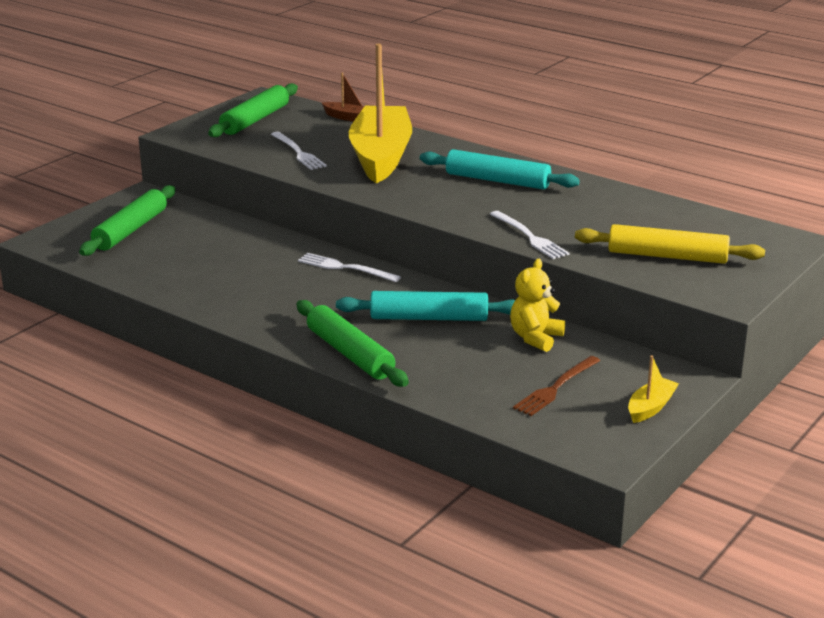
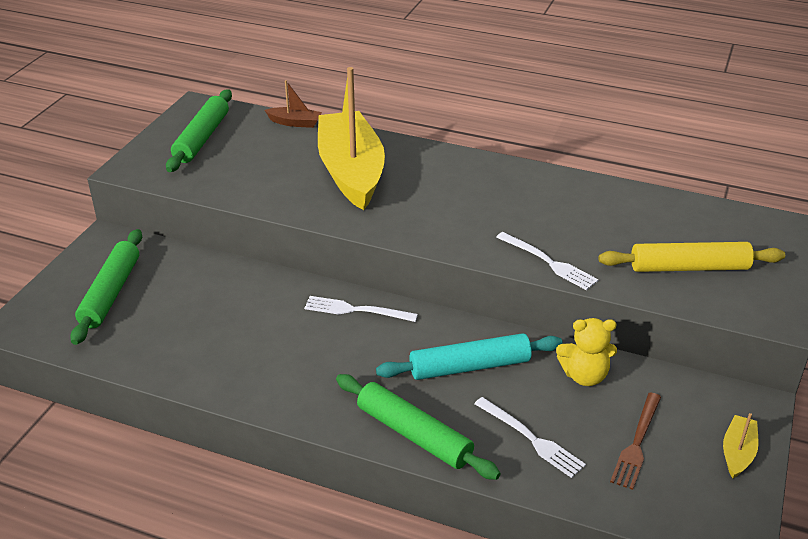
camera: 15 degrees left, 10 degrees up
white fork [271,132,327,170] -> white fork moved to [475,397,586,478]
turquoise rolling pin [420,149,580,190] -> none
yellow teddy bear [510,259,565,352] -> yellow teddy bear turned 105 degrees counterclockwise [556,318,617,386]

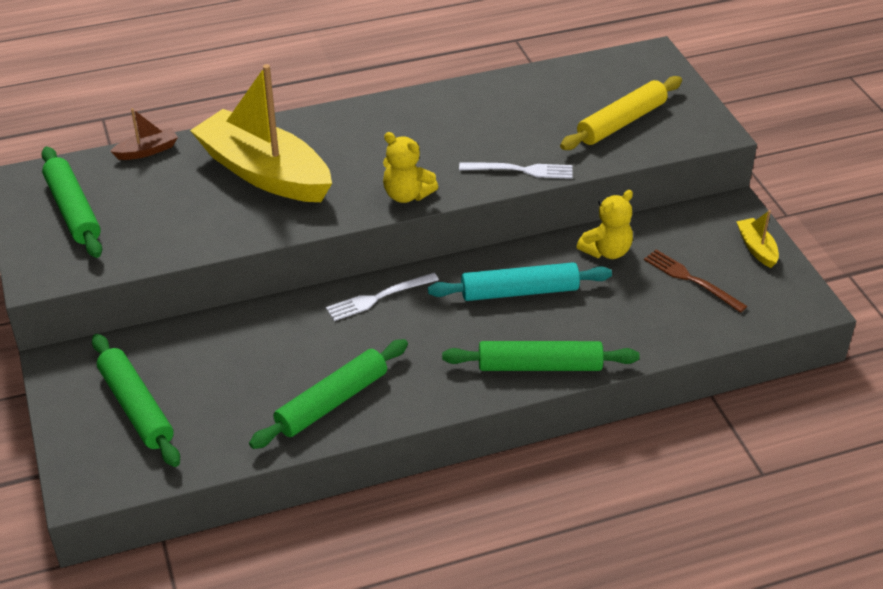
camera: 40 degrees left, 5 degrees up
turquoise rolling pin [376,333,563,380] -> turquoise rolling pin turned 45 degrees clockwise [428,262,612,301]
white fork [475,397,586,478] -> none
brown fork [610,392,661,490] -> brown fork turned 150 degrees clockwise [644,250,747,313]
none -> green rolling pin [249,339,408,449]
none -> yellow teddy bear [383,132,438,203]

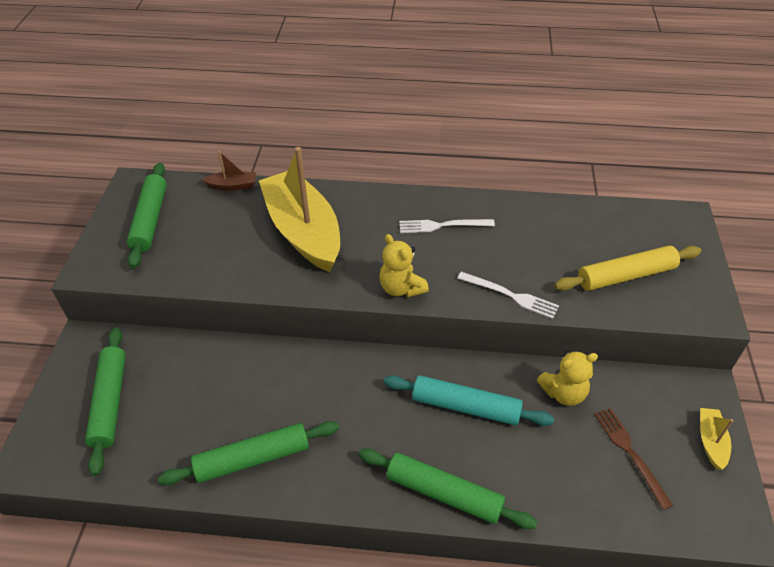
camera: 25 degrees right, 5 degrees up
white fork [326,273,439,321] -> white fork moved to [399,219,495,233]

